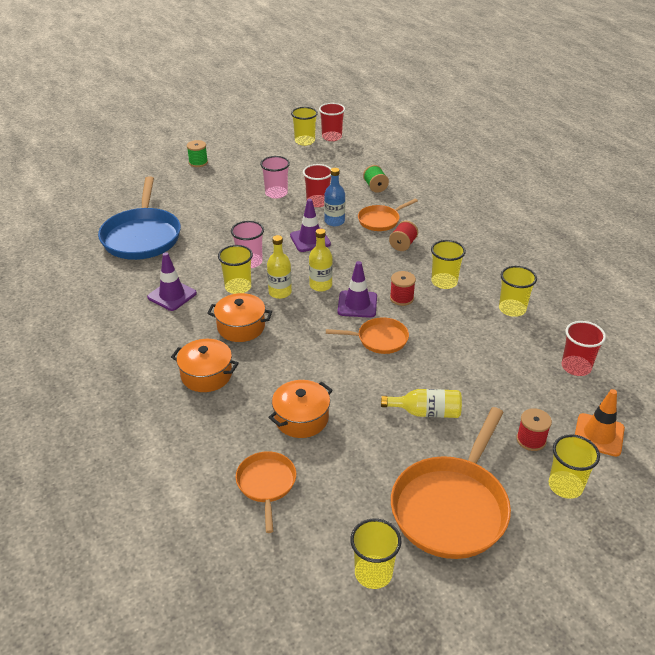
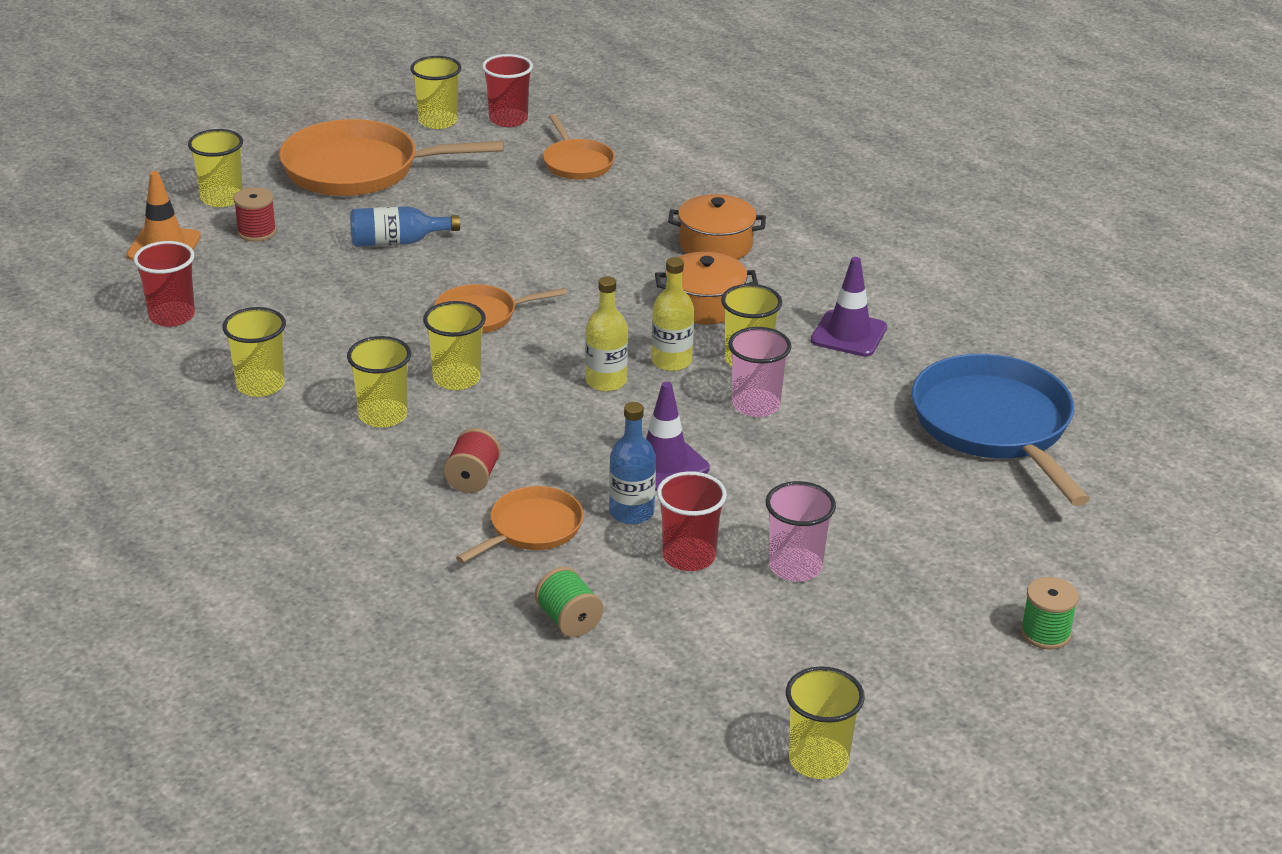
camera: 165 degrees right, 5 degrees down
orange pot [268,380,333,438] -> none
red cup [319,103,345,141] -> red cup moved to [482,54,533,127]
purple traffic cone [337,261,377,318] -> none
yellow bottle [381,389,462,418] -> blue bottle [350,206,460,247]
red spool [390,271,416,306] -> yellow cup [423,301,486,390]
orange pan [391,407,511,559] -> orange pan turned 105 degrees counterclockwise [279,119,504,196]

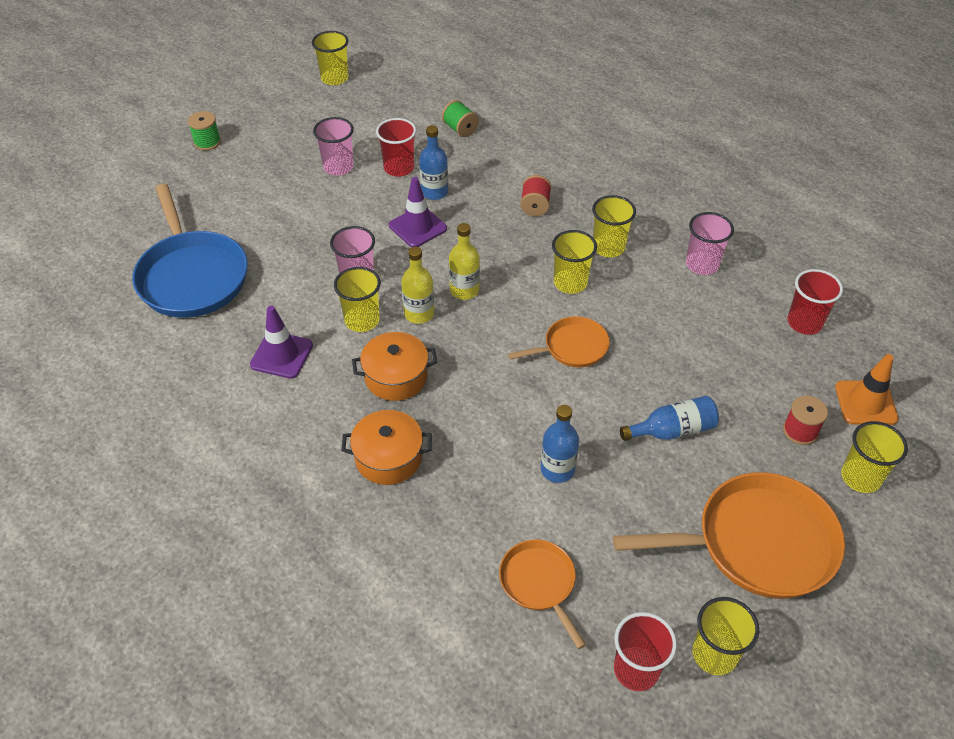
camera: 175 degrees right, 15 degrees up
yellow cup [222,307,286,397] -> pink cup [686,212,734,275]
orange pan [456,486,584,563] -> none
none -> blue bottle [541,405,579,483]

